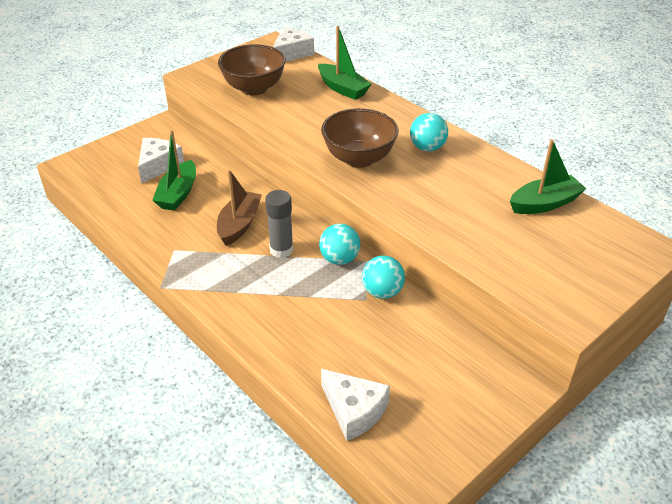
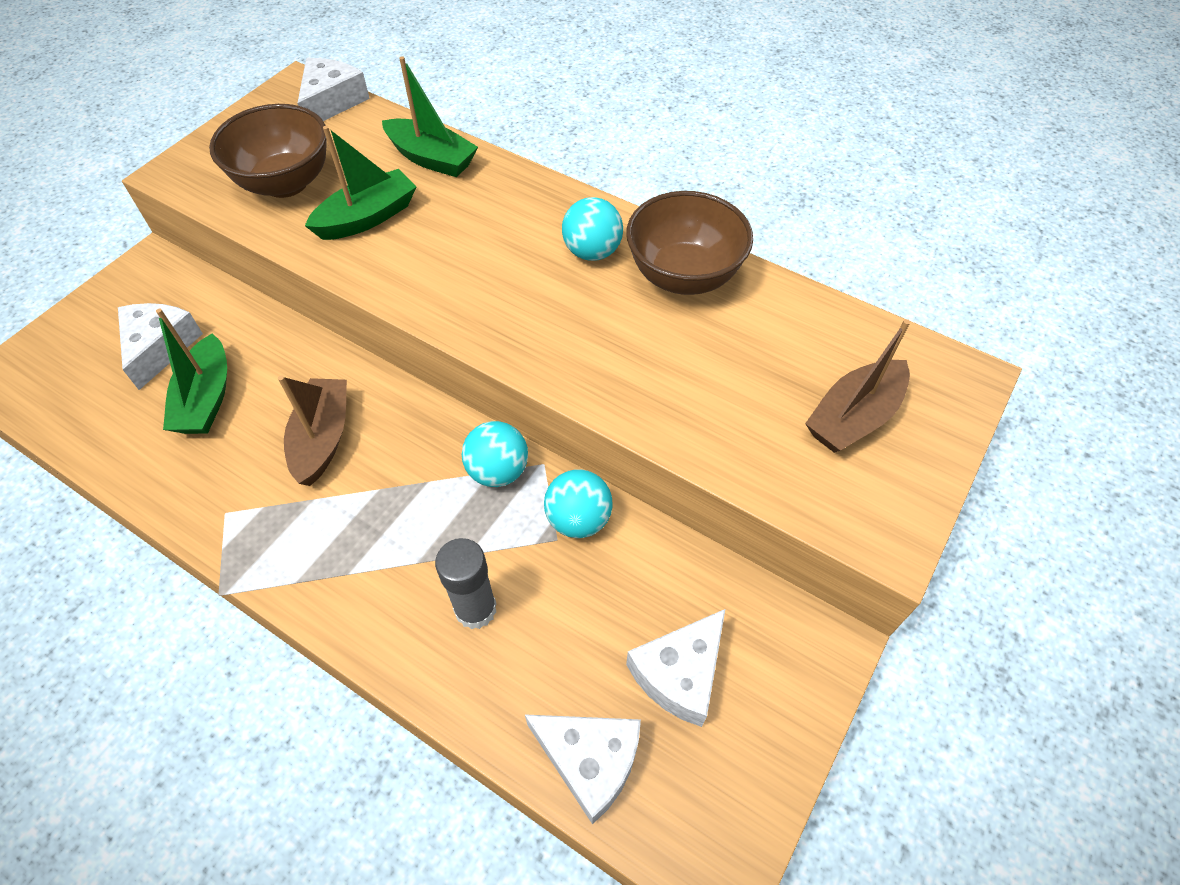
camera: 15 degrees left, 15 degrees up
grey glue stick [265,190,293,258] -> grey glue stick moved to [435,538,497,629]
brown bowl [321,108,399,168] -> brown bowl moved to [626,191,753,295]
green boat [510,139,586,214] -> green boat moved to [305,126,417,240]
none -> white cheese [626,609,725,727]
none -> brown boat [805,319,910,453]

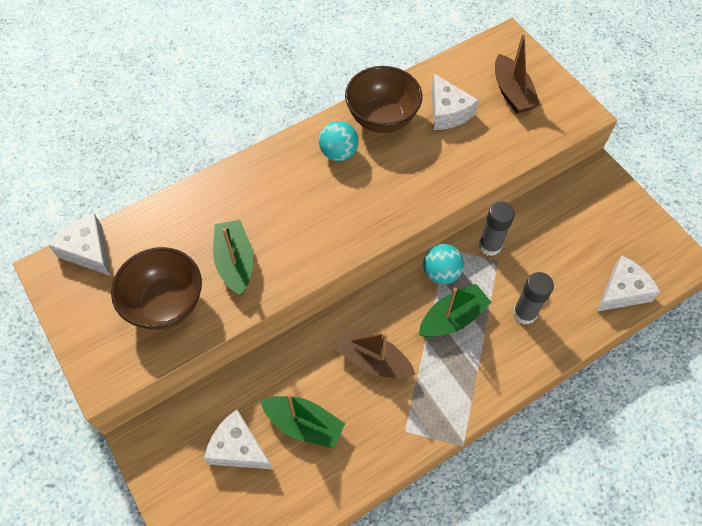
camera: 65 degrees left, 5 degrees up
green boat [382,56,478,177] -> green boat moved to [419,284,492,337]
turquoise ball [544,469,613,538] -> grey glue stick [479,201,515,256]
white cheese [626,609,725,727] -> white cheese moved to [432,74,479,130]

